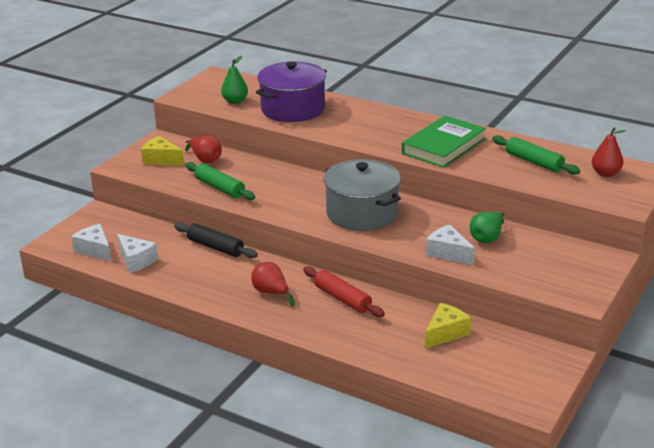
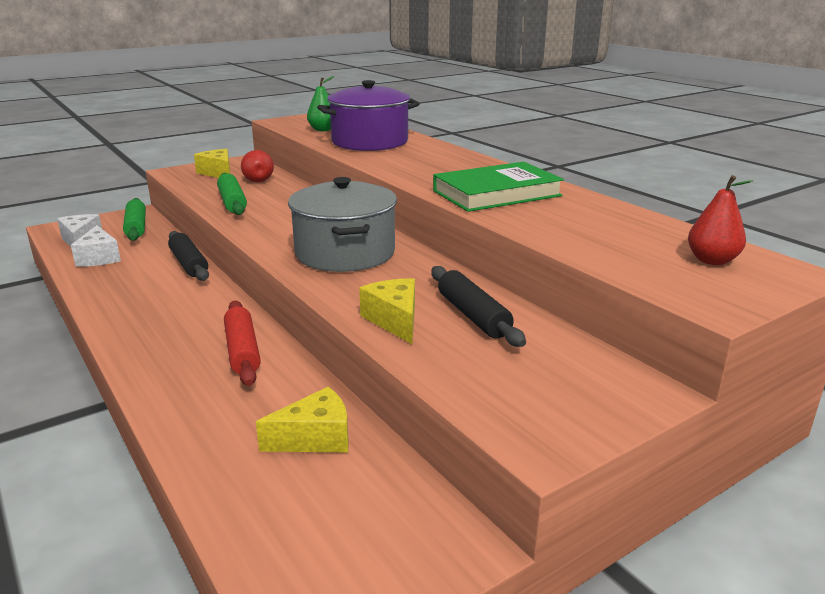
camera: 25 degrees right, 5 degrees down
red pear [251,262,295,307] -> none
white cheese [426,225,475,265] -> yellow cheese [359,278,415,344]
green pear [470,212,504,243] -> black rolling pin [431,266,526,347]
green rolling pin [492,135,580,175] -> green rolling pin moved to [123,198,146,241]

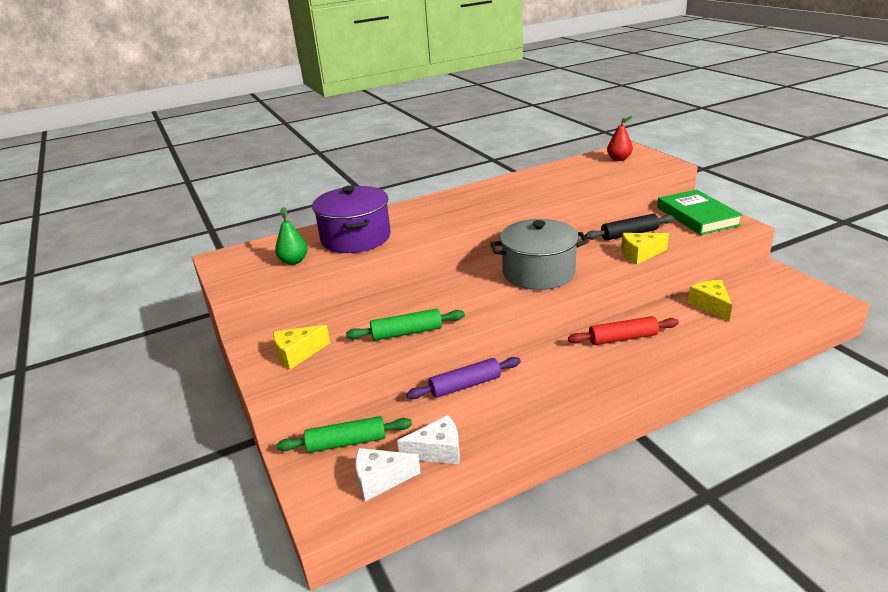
camera: 80 degrees left, 5 degrees up
black rolling pin [168,231,209,281] -> purple rolling pin [406,357,521,399]
red pear [241,150,274,183] -> none
green book [433,162,564,212] -> green book moved to [657,189,743,235]

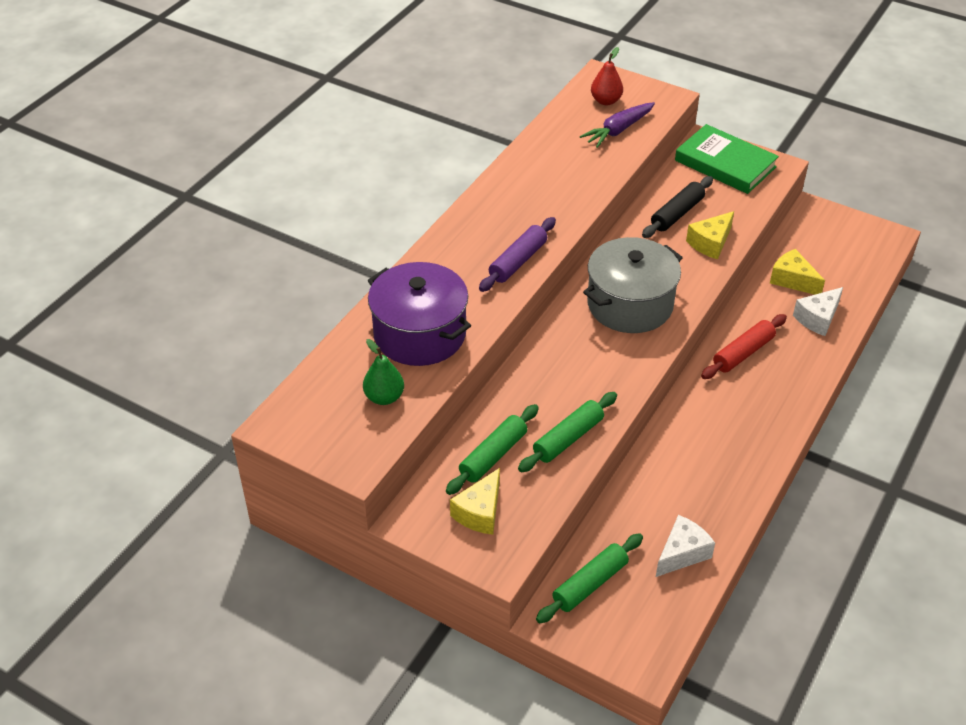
camera: 35 degrees left, 15 degrees up
white cheese [355,448,421,501] -> white cheese moved to [793,287,843,336]
purple rolling pin [406,357,521,399] -> purple rolling pin moved to [479,217,556,292]
none -> green rolling pin [446,404,539,495]
none -> purple carrot [580,102,655,148]

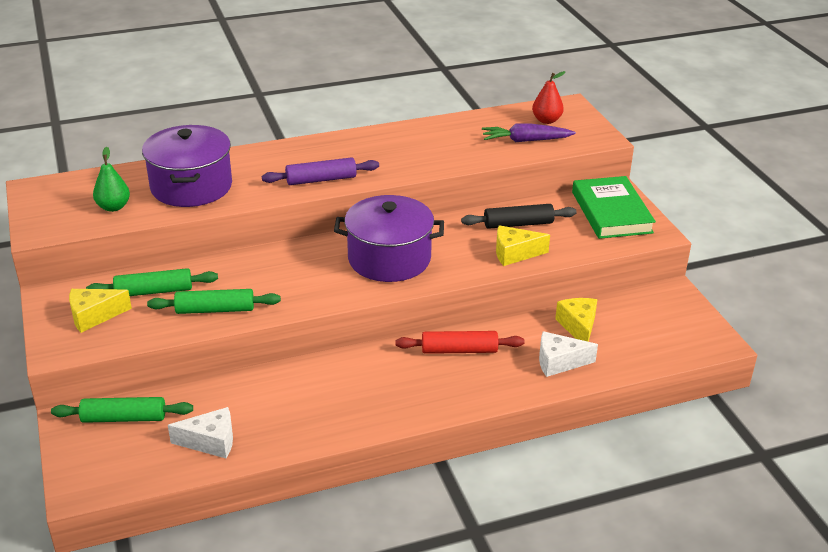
camera: 40 degrees right, 10 degrees down
grey pot [583,237,683,333] -> purple pot [334,195,444,282]

